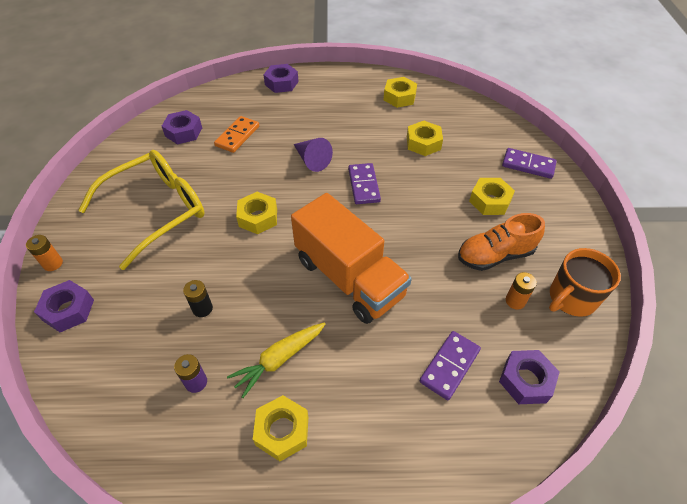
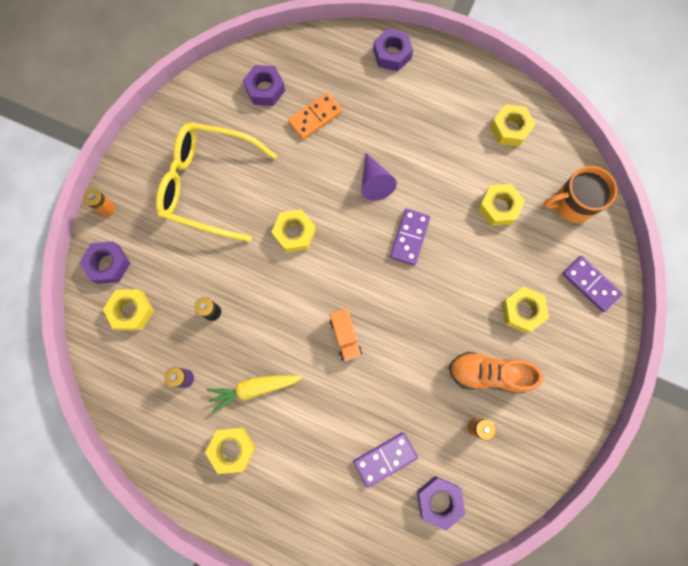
camera: 25 degrees right, 25 degrees up
yellow glasses [78,150,205,270] -> yellow glasses turned 150 degrees counterclockwise [156,122,277,242]
orange truck [291,193,412,324] -> orange truck [330,308,362,362], size x0.43
orange mug [549,248,621,317] -> orange mug moved to [543,166,617,223]
none -> yellow nut [103,289,154,331]

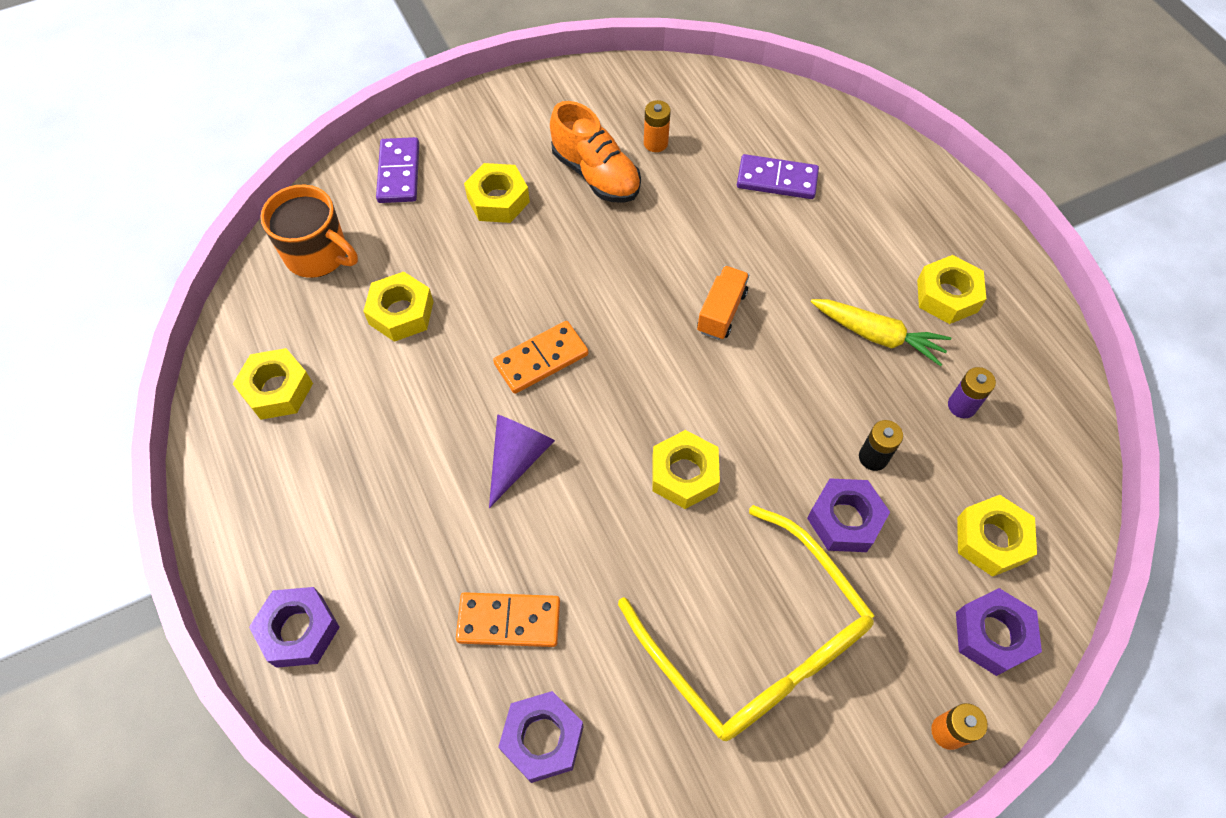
camera: 140 degrees left, 15 degrees down
purple domino [390,208,430,265] -> orange domino [493,321,588,394]
purple nut [417,476,465,531] -> purple nut moved to [807,478,890,552]

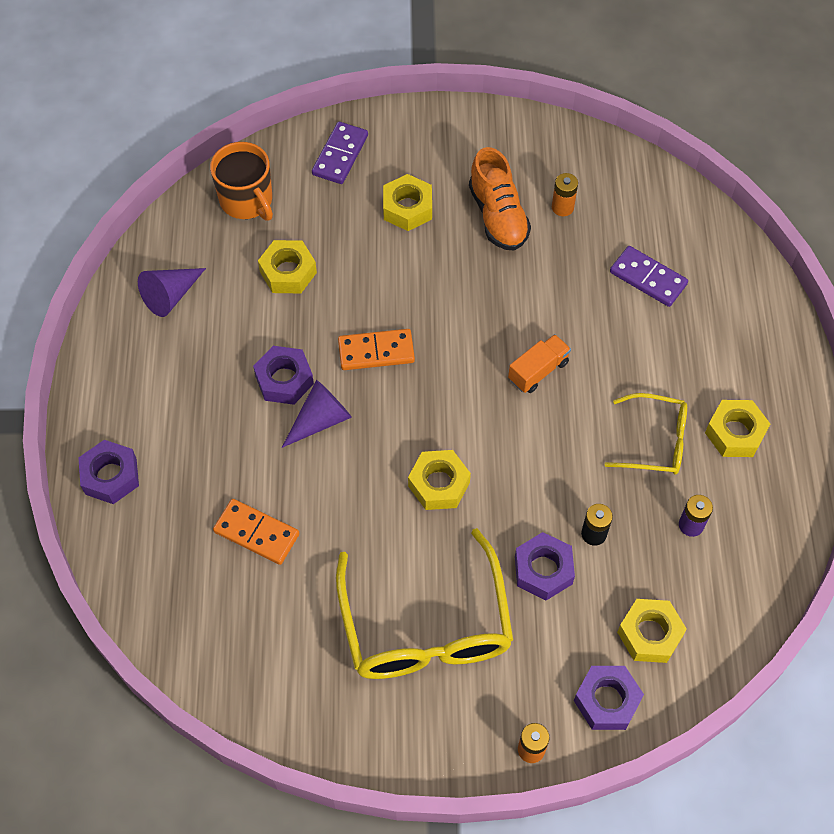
camera: 25 degrees right, 0 degrees up
yellow nut [233,348,313,420] -> purple cone [138,268,206,317]
purple nut [498,691,584,783] -> purple nut moved to [253,346,314,405]
yellow carrot [811,299,951,367] -> yellow glasses [604,393,687,475]

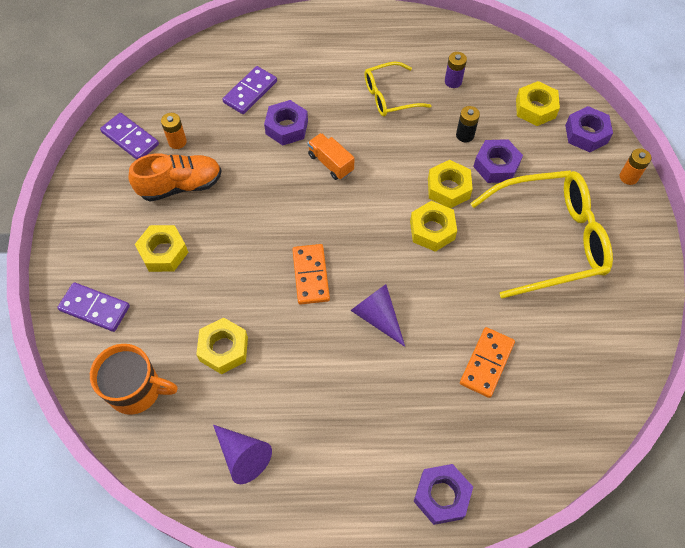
camera: 90 degrees left, 0 degrees up
orange mug [210,142,273,221] -> orange mug turned 45 degrees clockwise [90,344,178,415]
purple nut [253,346,314,405] -> purple nut moved to [264,100,308,145]
yellow glasses [604,393,687,475] -> yellow glasses turned 120 degrees counterclockwise [364,62,431,117]
yellow nut [705,400,770,457] -> yellow nut moved to [428,160,473,208]
none -> purple domino [100,113,159,160]

